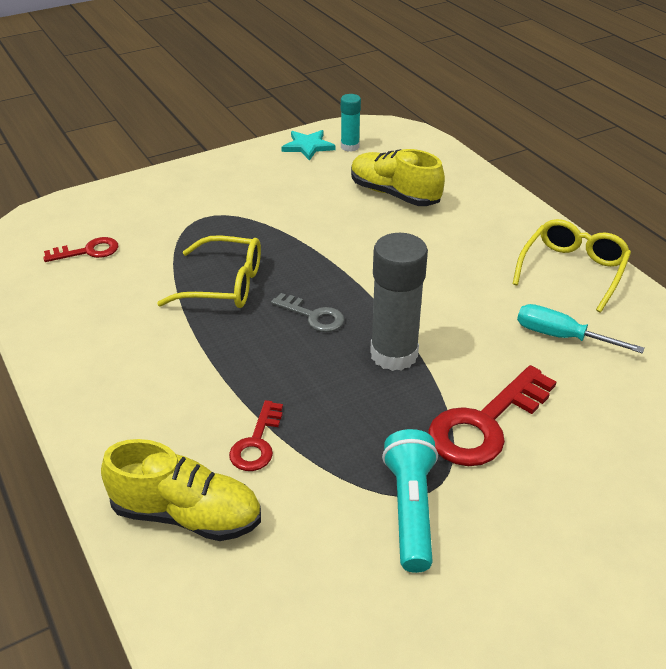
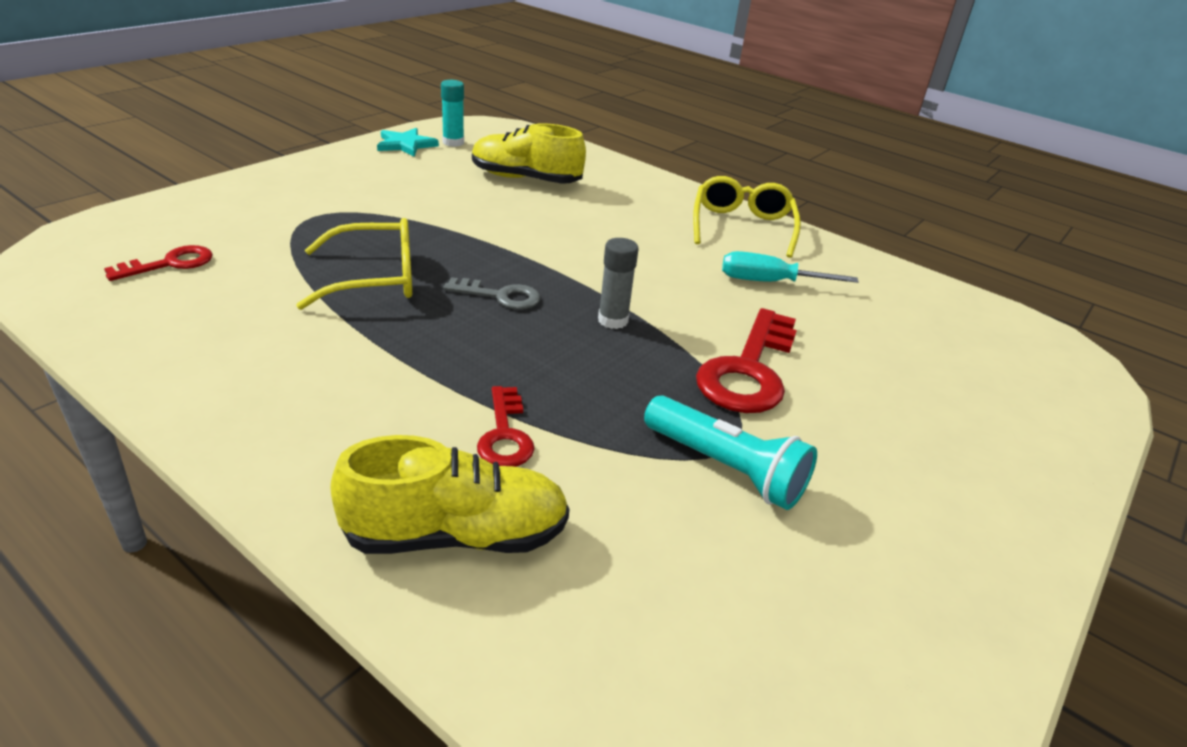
camera: 25 degrees left, 5 degrees down
grey glue stick [370,233,428,371] -> grey glue stick [598,238,639,329], size x0.55
turquoise flashlight [382,429,438,573] -> turquoise flashlight turned 150 degrees clockwise [644,395,817,510]

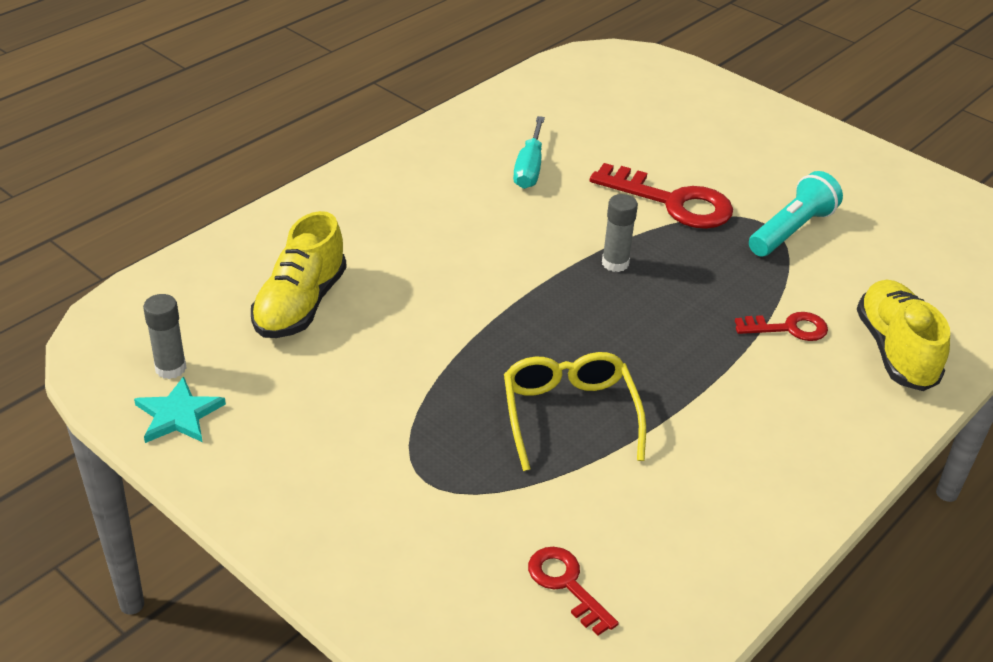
camera: 85 degrees left, 5 degrees up
turquoise glue stick [441,80,464,147] -> grey glue stick [143,294,187,379]
grey key [443,277,540,310] -> none
yellow glasses [693,176,801,258] -> none

